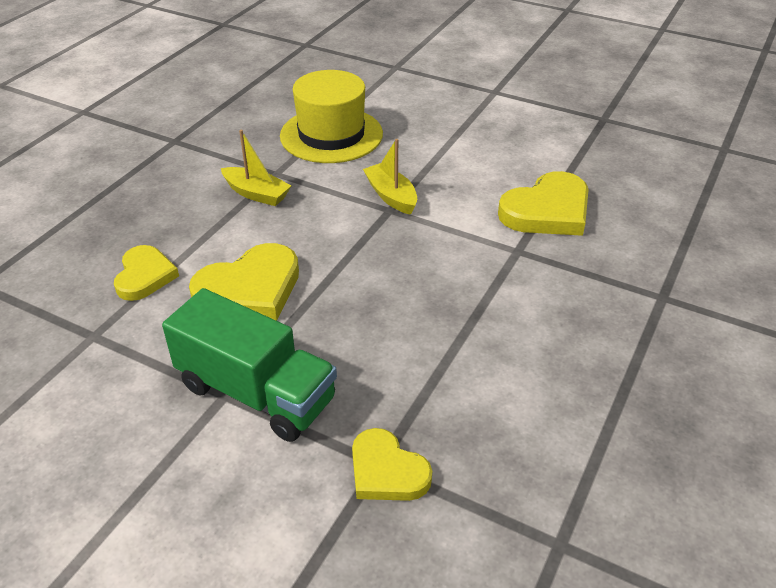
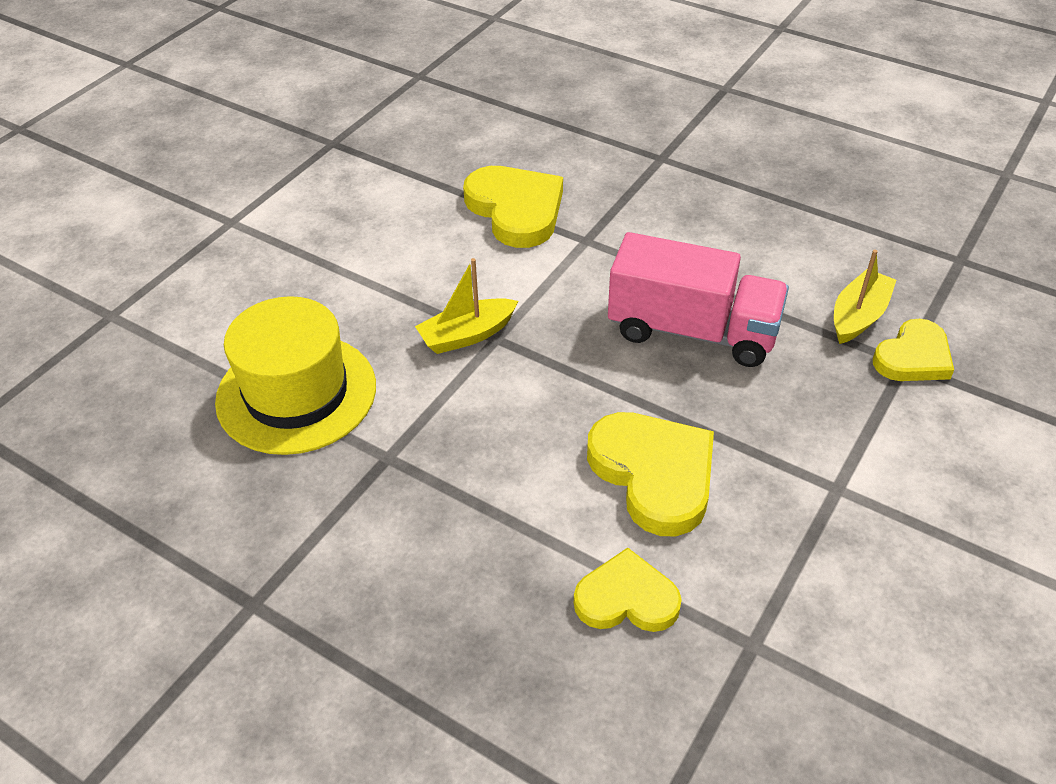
camera: 85 degrees left, 5 degrees up
green truck [162,288,337,442] -> none
yellow boat [221,130,291,206] -> yellow boat moved to [834,250,896,344]
none -> pink truck [608,232,789,367]

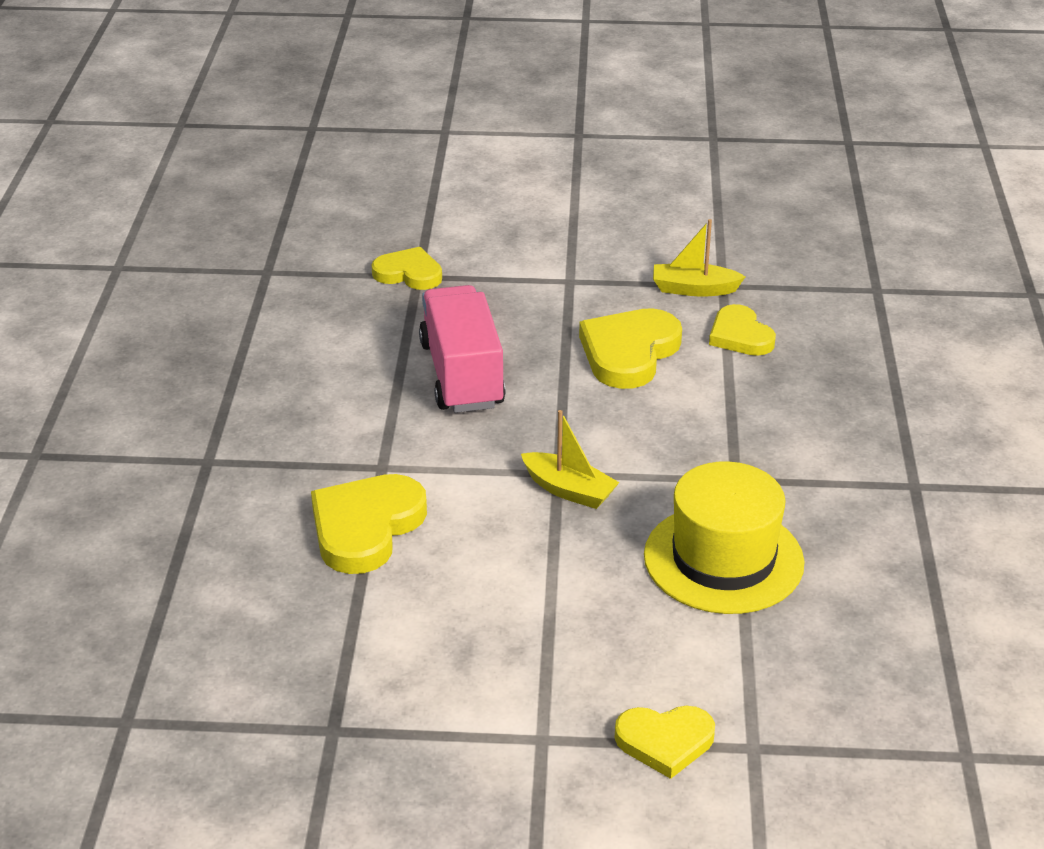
camera: 120 degrees left, 10 degrees down
yellow boat [834,250,896,344] -> yellow boat moved to [653,219,746,297]
none -> yellow heart [615,706,715,779]

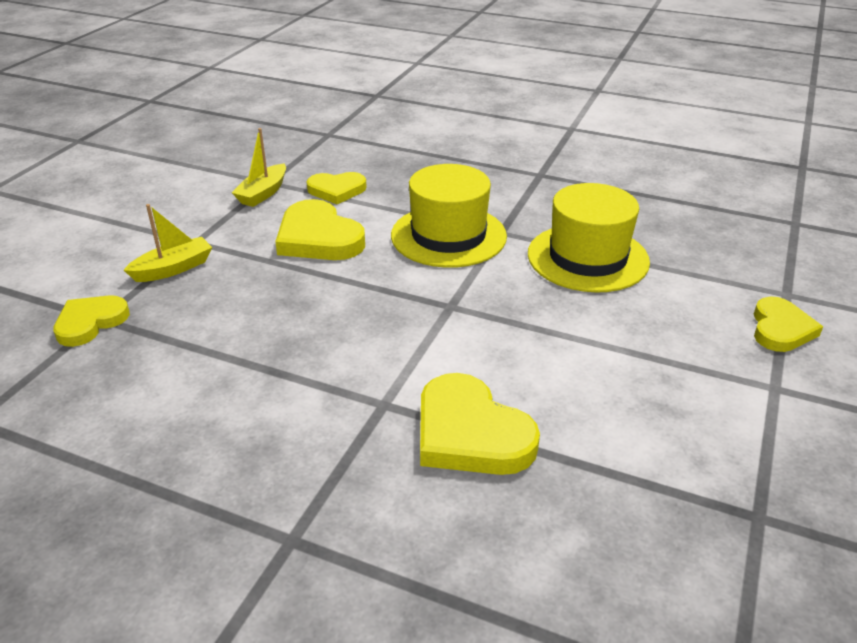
camera: 70 degrees left, 0 degrees up
pink truck [419,285,506,413] -> none
yellow boat [521,410,620,509] -> yellow boat moved to [124,204,212,282]
none -> yellow hat [391,164,507,268]

